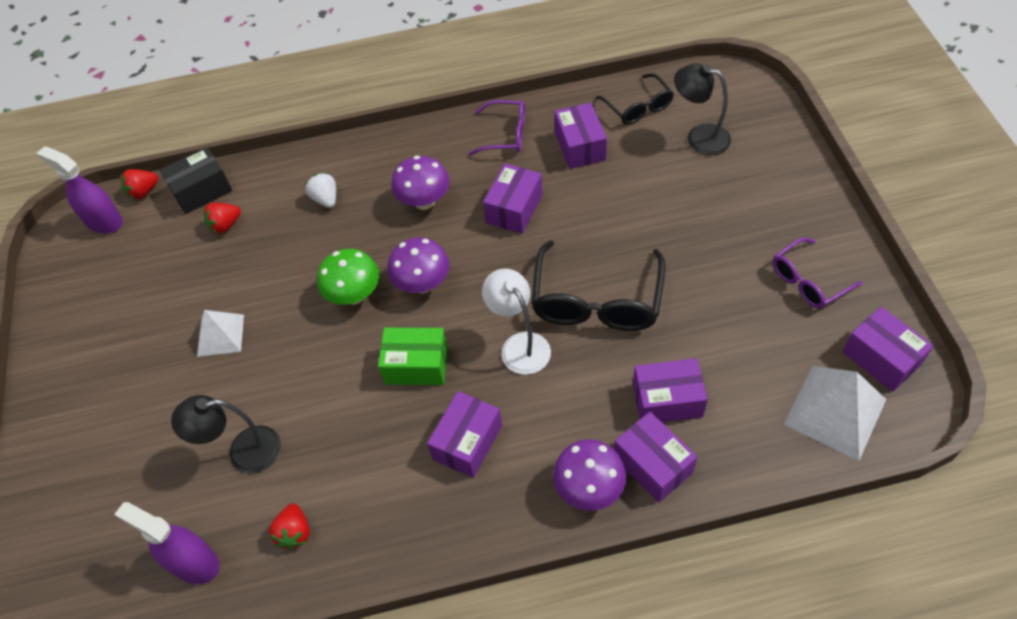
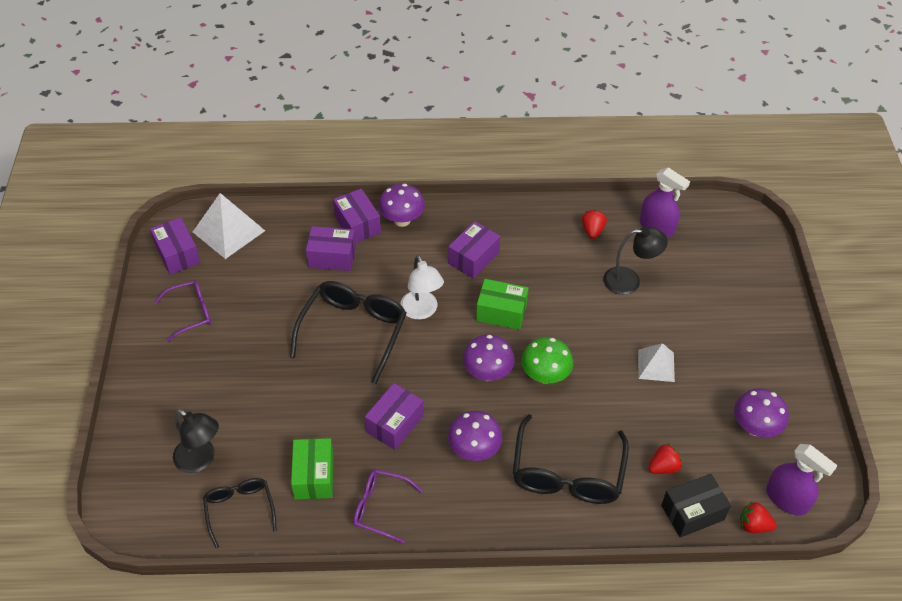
camera: 175 degrees left, 5 degrees down
red strawberry [120,169,158,199] -> red strawberry turned 135 degrees counterclockwise [740,502,777,533]
white strawberry [305,173,336,208] -> black glasses [513,414,629,504]
purple box [555,103,607,169] -> green box [291,438,333,500]
none -> purple mushroom [734,388,789,437]

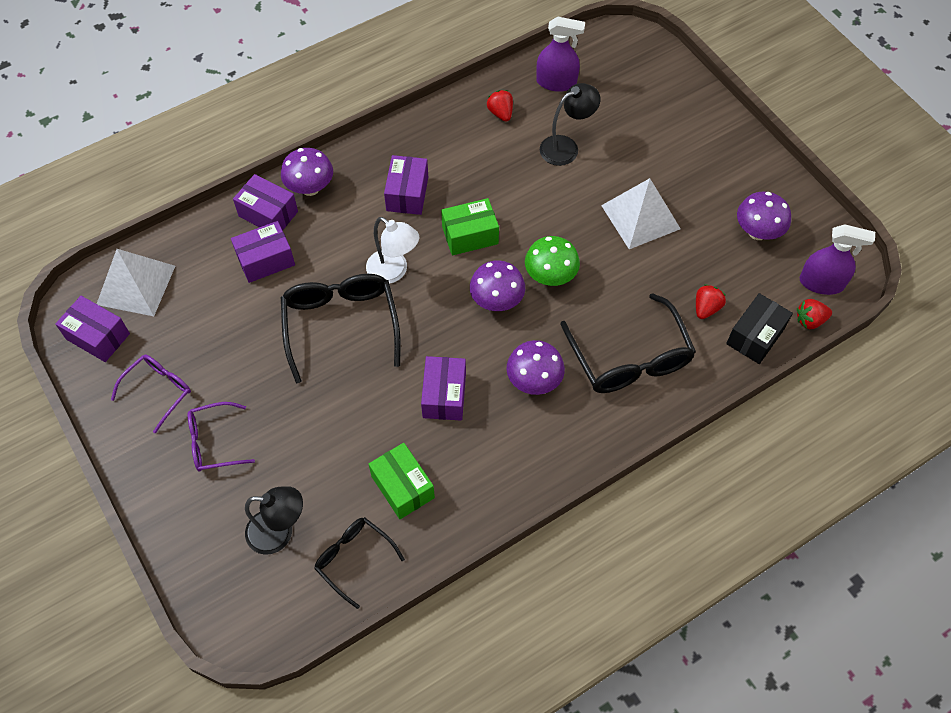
camera: 30 degrees left, 10 degrees up
purple glasses [353,469,423,543] -> purple glasses moved to [188,402,255,472]
white pyramid [638,343,675,382] -> white pyramid [601,178,681,249], size x1.59

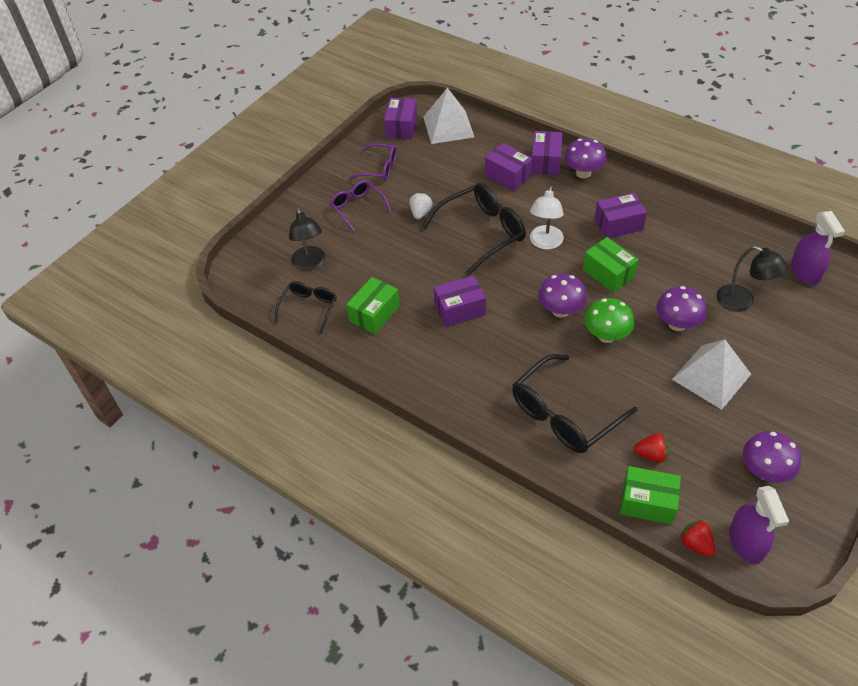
camera: 70 degrees right, 10 degrees down
red strawberry [487,90,513,122] -> none
purple mushroom [506,340,565,395] -> purple mushroom moved to [657,286,707,331]
black box [726,293,793,364] -> green box [620,466,681,525]
none -> white strawberry [409,192,433,220]

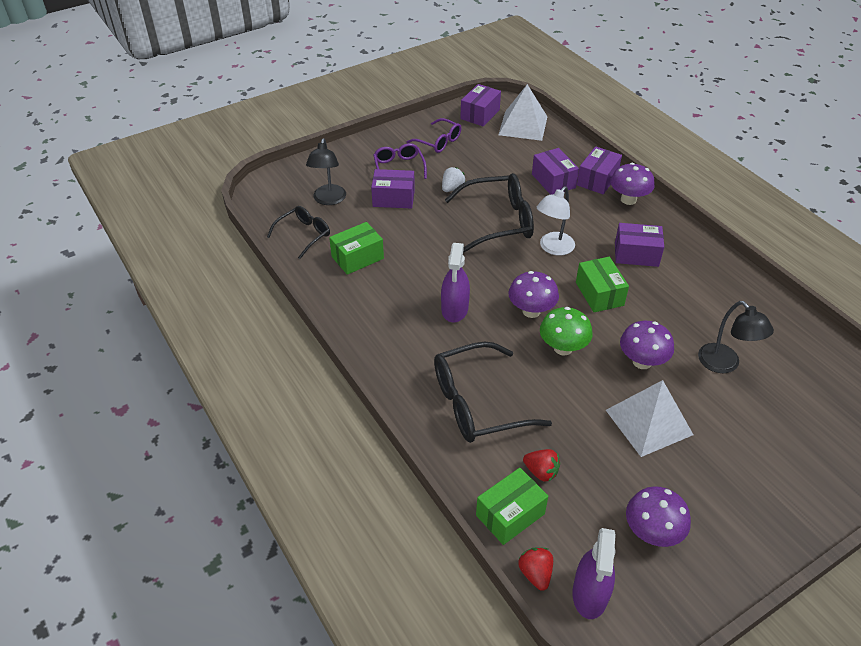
camera: 20 degrees right, 5 degrees down
purple box [434,275,486,327] -> purple box moved to [371,169,415,209]
green box [620,466,681,525] -> green box turned 75 degrees counterclockwise [476,468,548,545]
purple spray bottle [791,211,845,285] -> purple spray bottle moved to [441,243,470,322]

